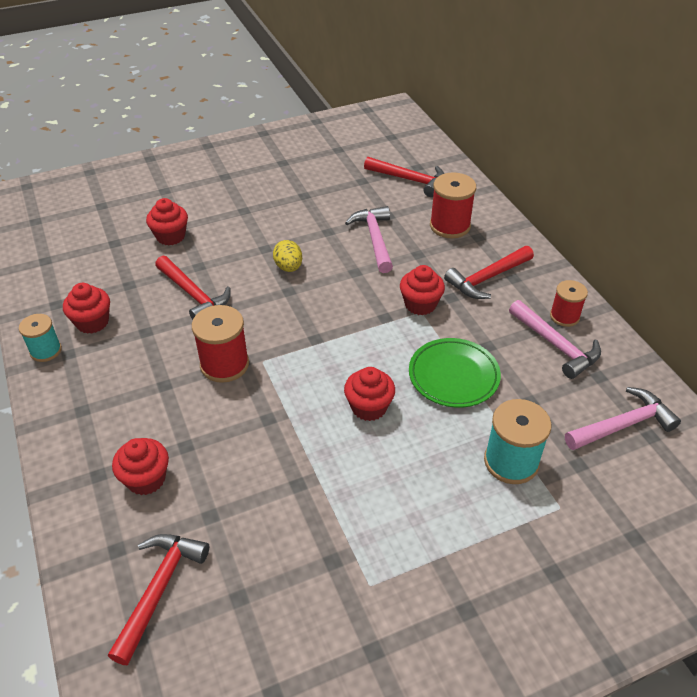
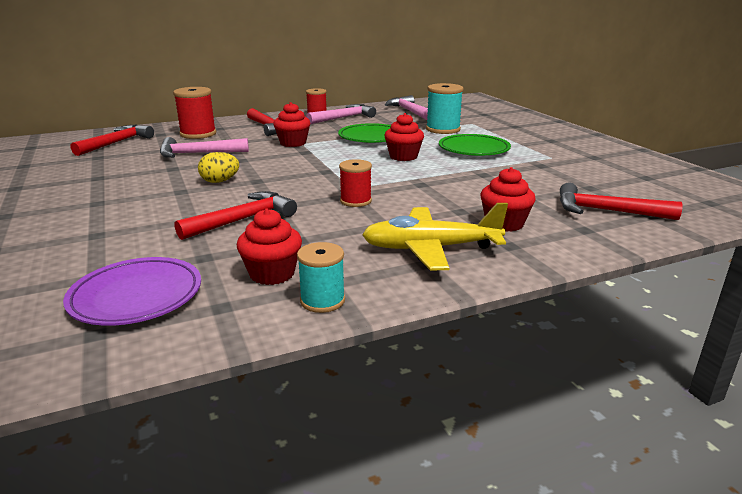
camera: 90 degrees left, 20 degrees down
red cupcake [146,198,188,245] -> none
red spool [192,305,249,383] -> red spool [339,159,372,207], size x0.64
none -> purple plate [63,257,201,326]
none -> yellow plane [362,203,508,271]
none -> green plate [439,134,511,156]

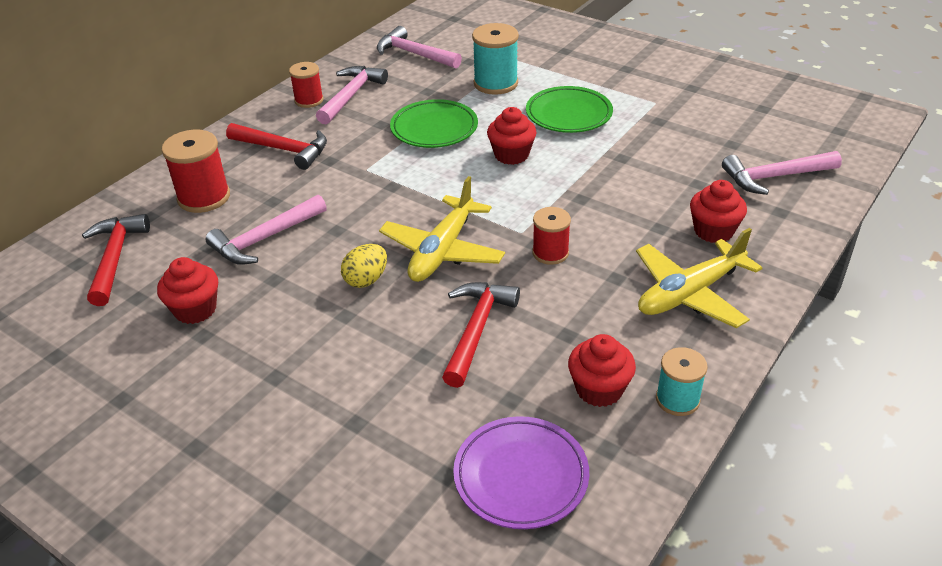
camera: 30 degrees left, 15 degrees up
red cupcake [273,102,310,147] -> red cupcake moved to [157,257,218,324]
red hammer [560,183,683,220] -> pink hammer [722,151,842,195]
none -> yellow plane [379,176,505,282]

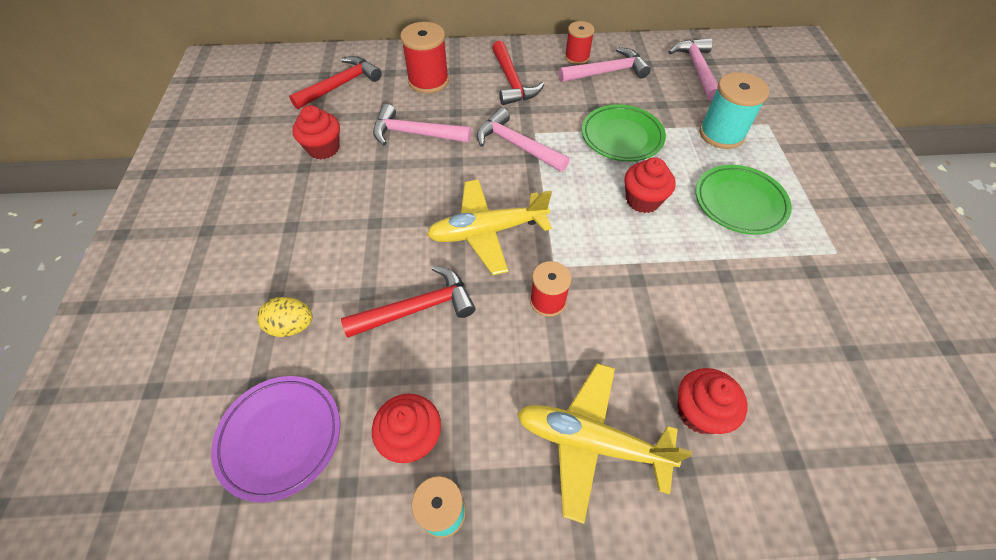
camera: 50 degrees right, 15 degrees up
yellow egg [341,244,387,288] -> yellow egg moved to [257,297,313,337]
pink hammer [722,151,842,195] -> pink hammer moved to [477,108,570,172]

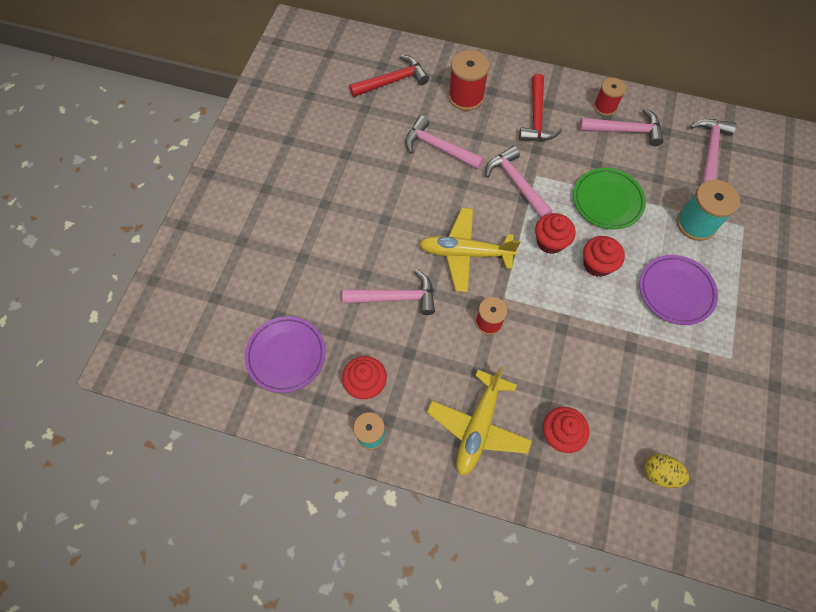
camera: 20 degrees right, 10 degrees up
yellow egg [257,297,313,337] -> yellow egg moved to [644,454,689,488]
red cupcake [292,105,340,160] -> red cupcake moved to [535,213,576,254]
red hammer [341,265,476,338] -> pink hammer [342,270,435,315]
yellow plane [517,363,692,524] -> yellow plane turned 105 degrees counterclockwise [427,366,532,476]
green plate [696,165,792,235] -> purple plate [639,255,718,325]

